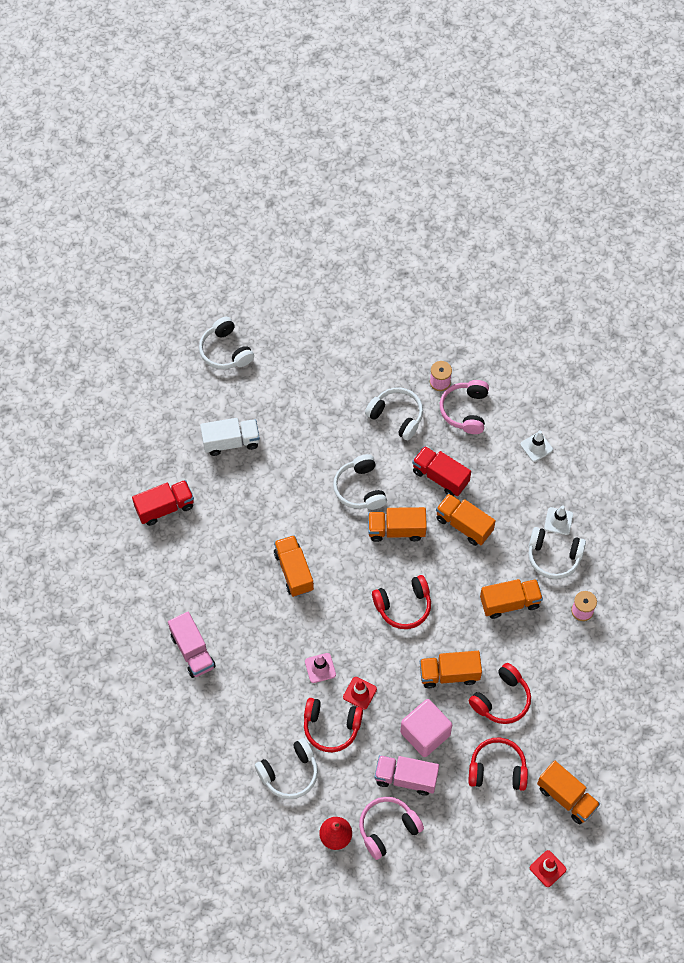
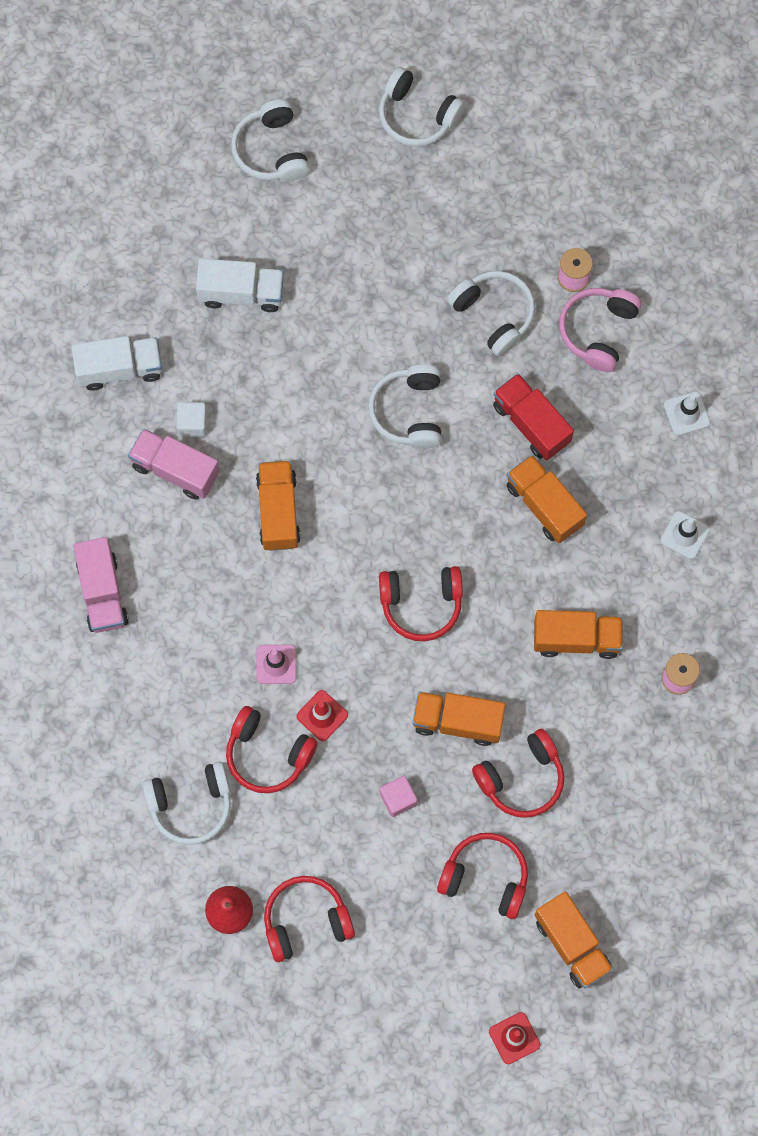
camera: 15 degrees right, 10 degrees up
red truck [132,480,194,526] -> white truck [71,336,162,391]
pink headphones [359,797,424,860] -> red headphones [264,876,355,962]
orange truck [368,507,427,542] -> none
pink truck [374,755,439,796] -> pink truck moved to [128,429,220,499]
pink cube [400,699,452,757] -> pink cube [380,776,417,817], size x0.53
white headphones [529,527,586,579] -> white headphones moved to [379,67,465,147]
none -> white cube [176,402,207,437]

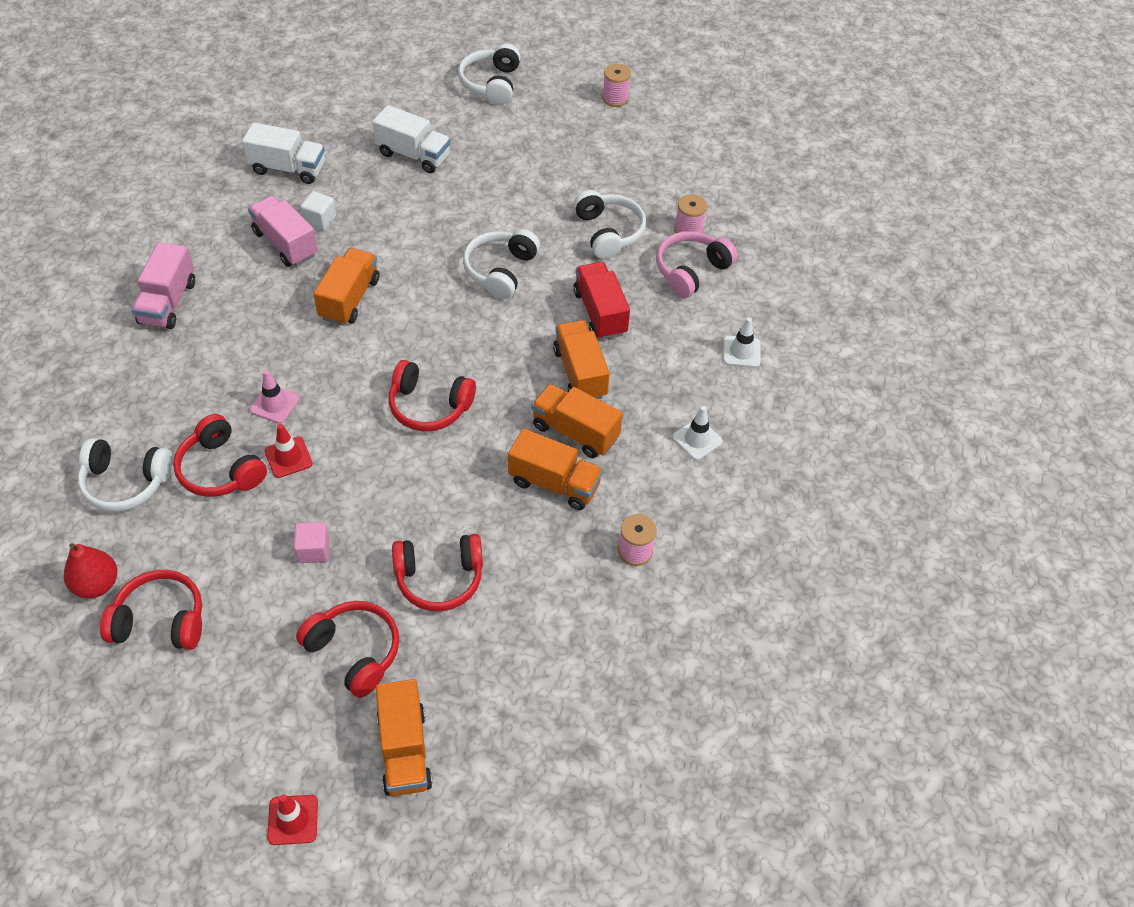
camera: 20 degrees right, 20 degrees down
white headphones [379,67,465,147] -> pink spool [602,64,631,107]
orange truck [412,692,506,746] -> orange truck moved to [532,384,623,458]

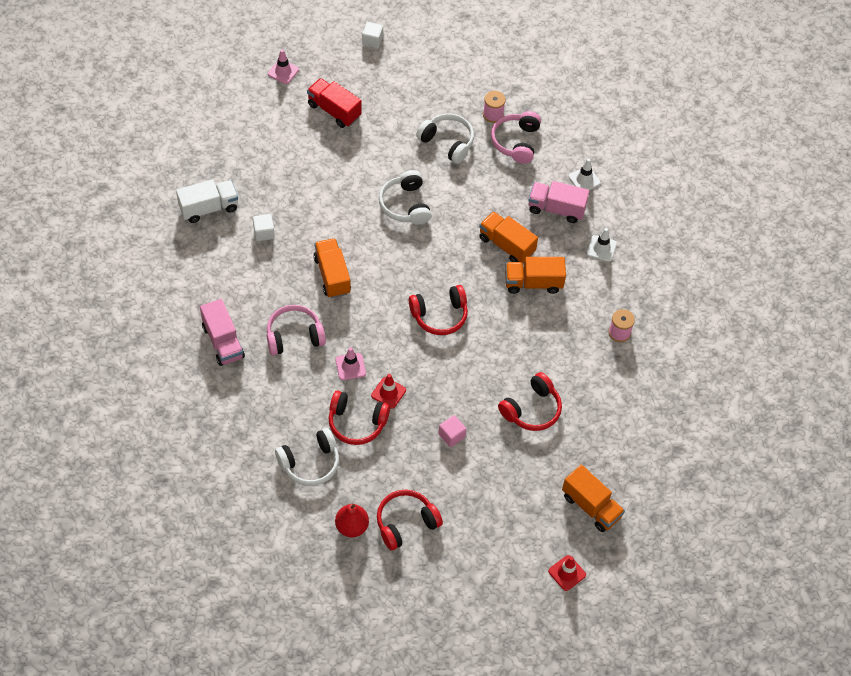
camera: 35 degrees left, 5 degrees up
pink truck [248,196,318,267] -> pink truck moved to [528,181,590,223]
red headphones [296,601,399,698] -> none
white truck [373,105,451,173] -> none
white headphones [458,44,521,105] -> pink traffic cone [268,49,299,84]
orange truck [508,429,603,510] -> none
red truck [573,262,630,340] -> red truck moved to [307,78,362,128]
pink spool [602,64,631,107] -> white cube [362,22,383,48]
none -> pink headphones [267,305,326,356]

